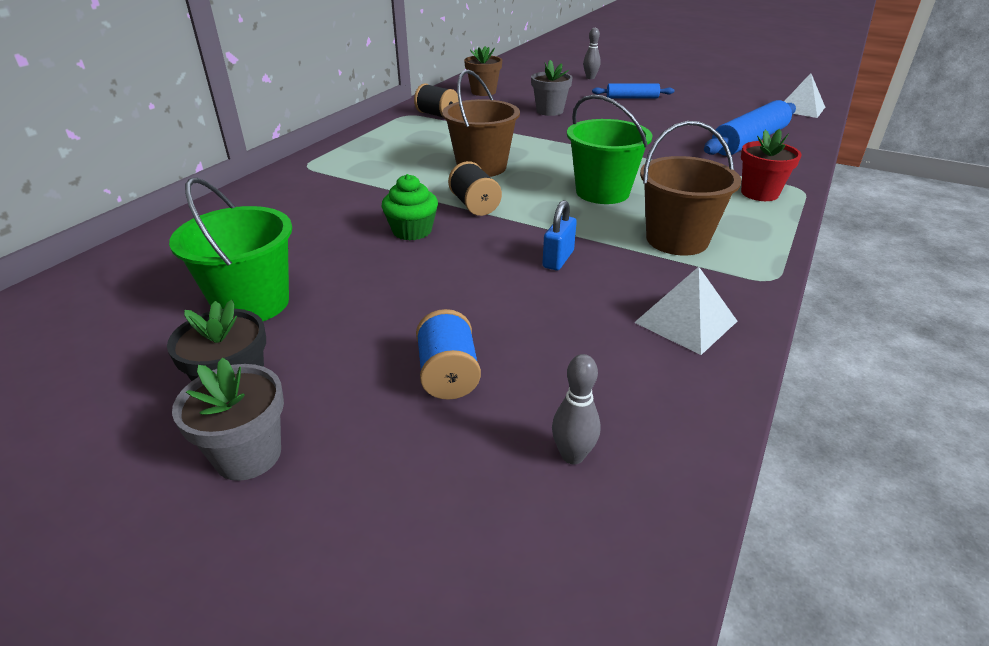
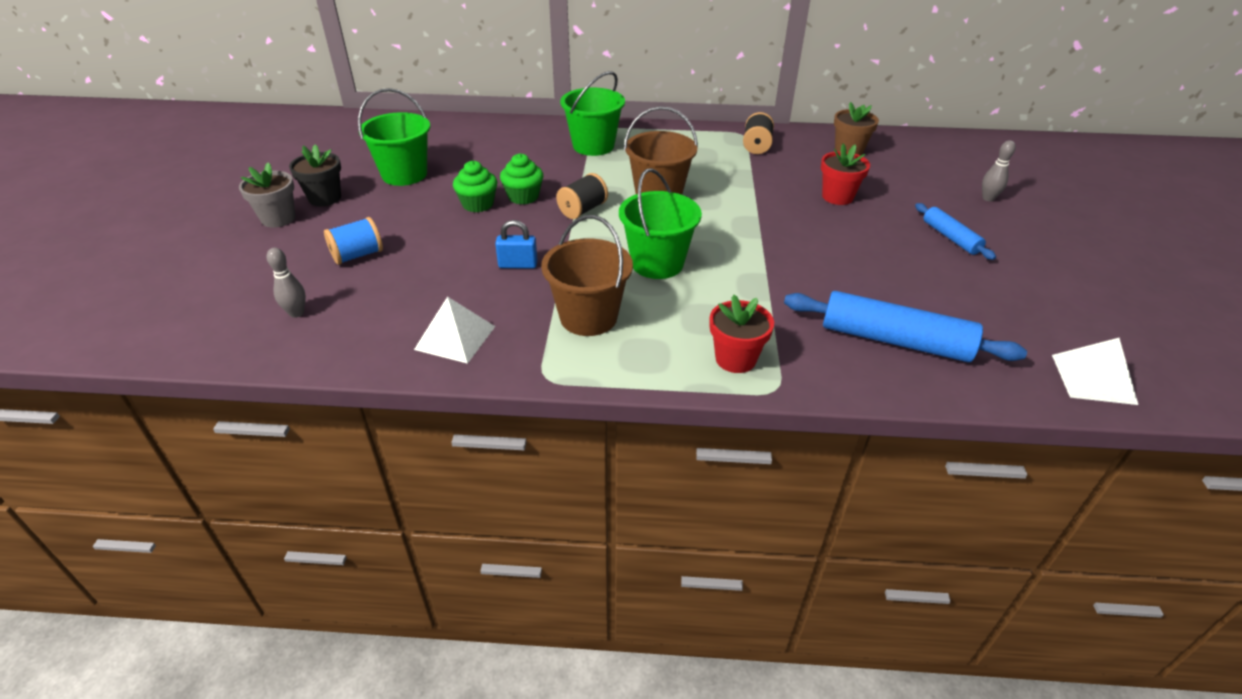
camera: 65 degrees right, 5 degrees up
grey flower pot [531,60,573,116] -> red flower pot [821,143,870,205]
none -> green cupcake [453,161,497,212]
none -> green bucket [560,71,625,156]

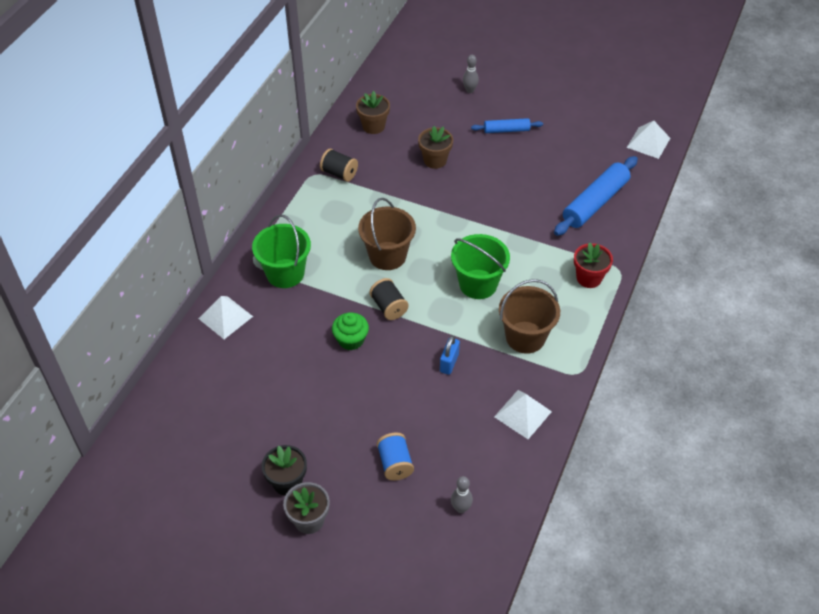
camera: 70 degrees left, 10 degrees up
green bucket [358,88,430,186] -> none
green cupcake [453,161,497,212] -> none
red flower pot [821,143,870,205] -> brown flower pot [418,126,453,169]
none -> white pyramid [198,296,253,339]

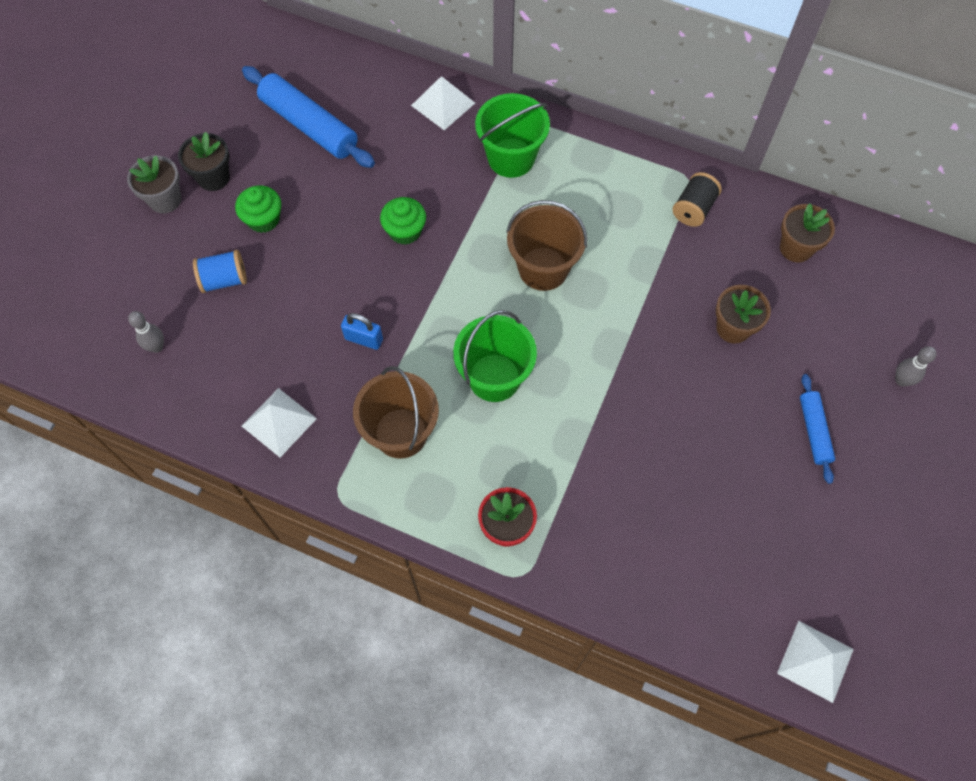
camera: 90 degrees right, 15 degrees up
black spool [369,278,408,320] -> none
blue rolling pin [554,156,638,236] -> blue rolling pin moved to [242,66,375,168]
none -> green cupcake [235,185,281,233]

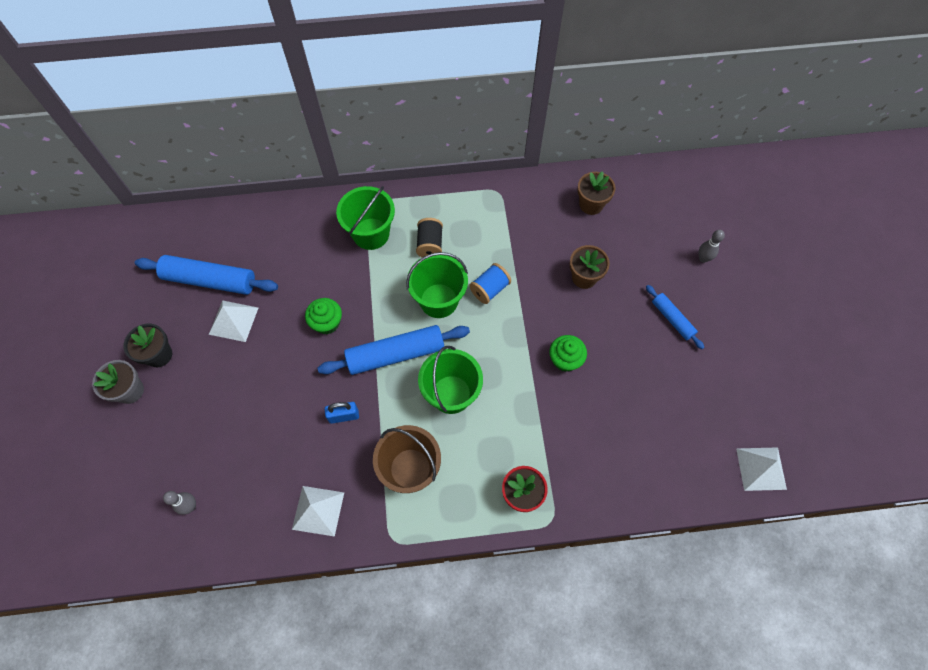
camera: 30 degrees left, 0 degrees up
blue spool [193,250,247,293] -> blue spool moved to [469,263,511,304]
green cupcake [235,185,281,233] -> green cupcake moved to [549,335,587,372]
white pyramid [411,76,475,130] -> white pyramid moved to [209,300,258,342]
brown bucket [506,200,588,291] -> green bucket [406,252,468,318]
black spool [673,172,722,227] -> black spool moved to [416,218,443,258]
none -> blue rolling pin [318,325,470,375]

